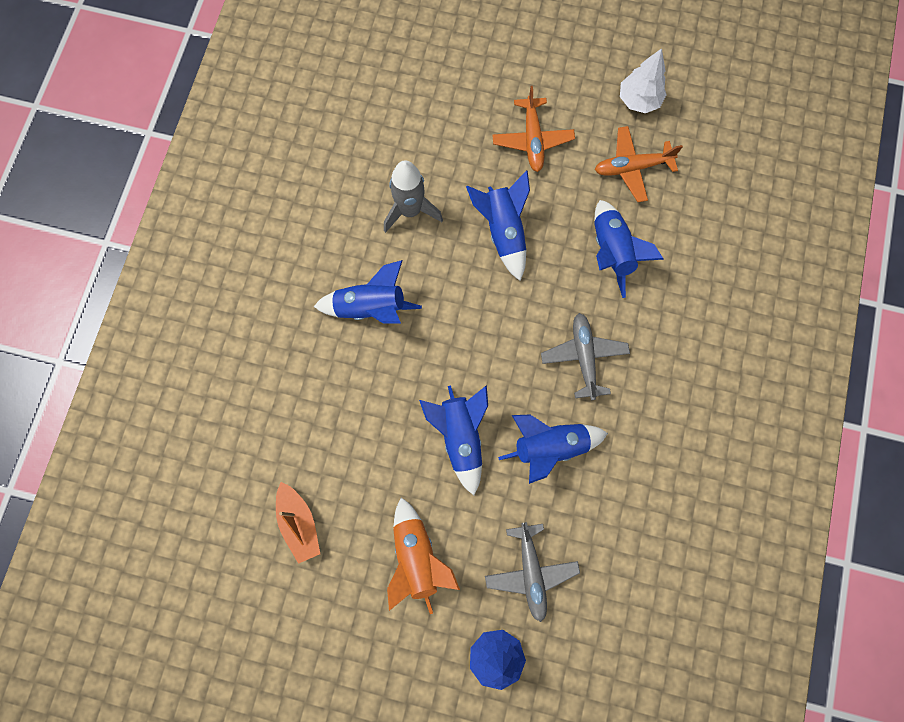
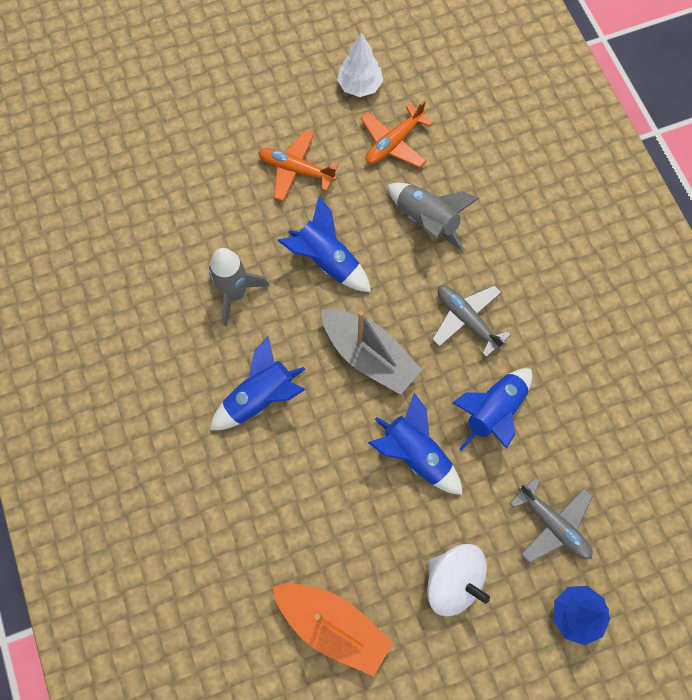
camera: 35 degrees left, 5 degrees down
orange boat [276,482,320,564] -> orange boat [273,583,393,676], size x1.50
orange rocket [387,498,460,614] -> white spinning top [427,544,490,616]
orange plane [492,86,575,172] -> orange plane turned 150 degrees clockwise [258,130,339,202]
blue rocket [594,200,664,298] -> grey rocket [387,183,479,252]
none -> grey boat [321,309,422,395]

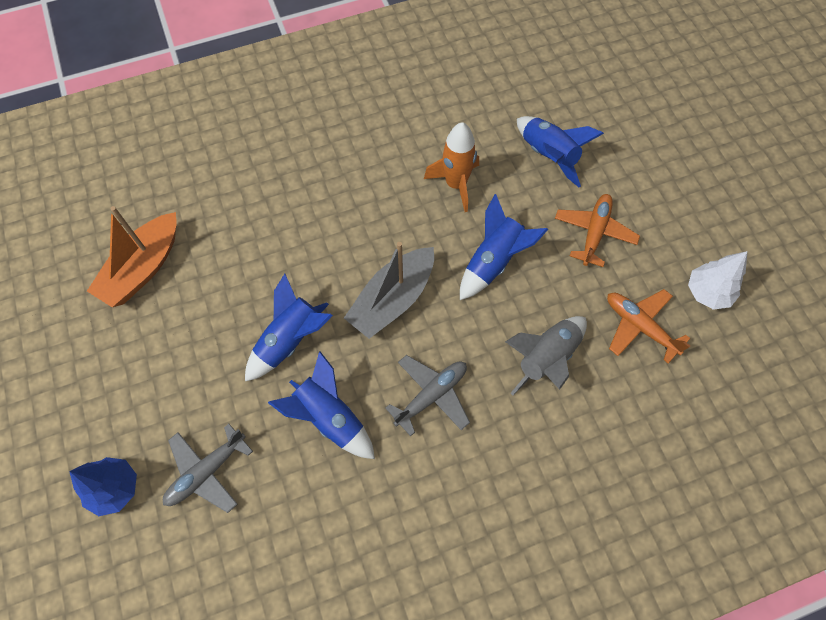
camera: 90 degrees right, 5 degrees down
grey rocket [209,248,269,326] -> orange rocket [424,122,479,212]
blue rocket [210,337,306,430] -> blue rocket moved to [517,116,604,187]
white spinning top [427,544,490,616] -> none

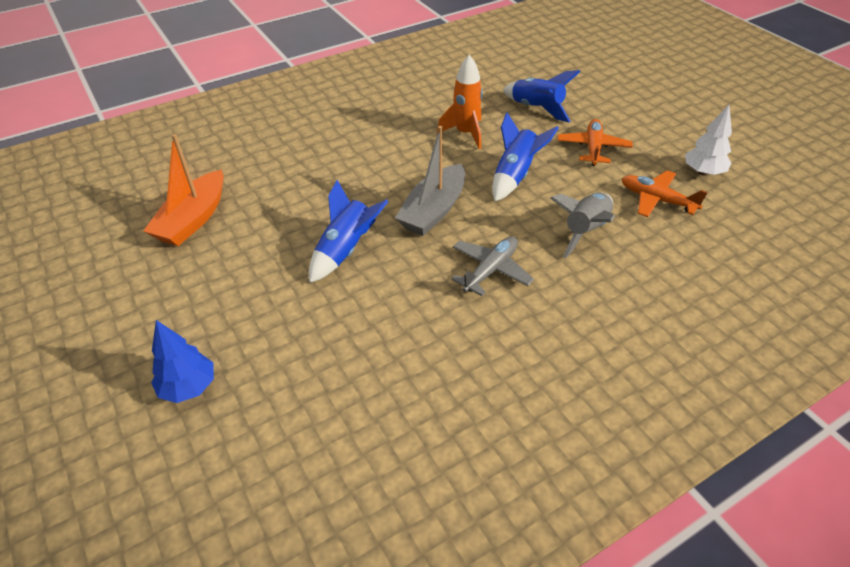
camera: 10 degrees left, 20 degrees down
grey plane [163,424,253,513] -> none
blue rocket [268,352,375,459] -> none

